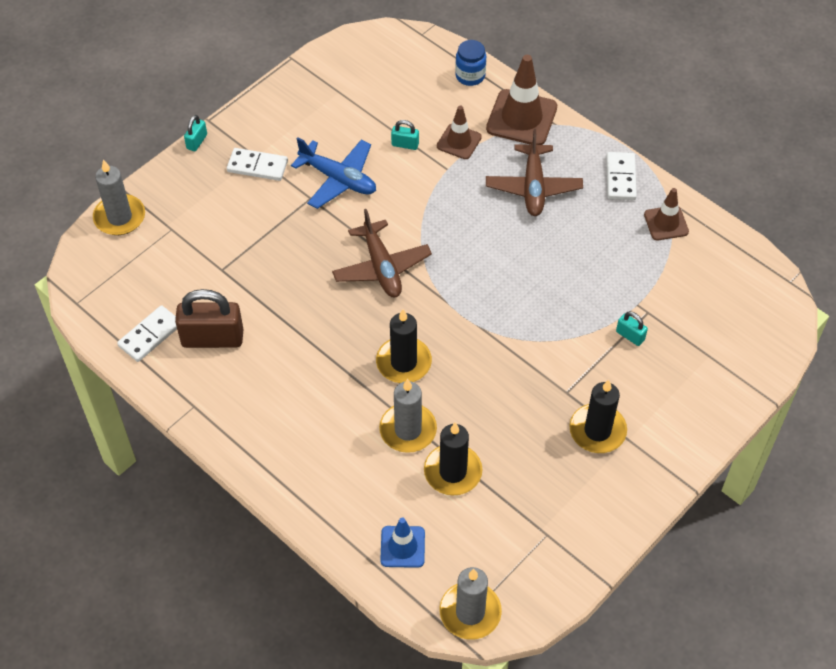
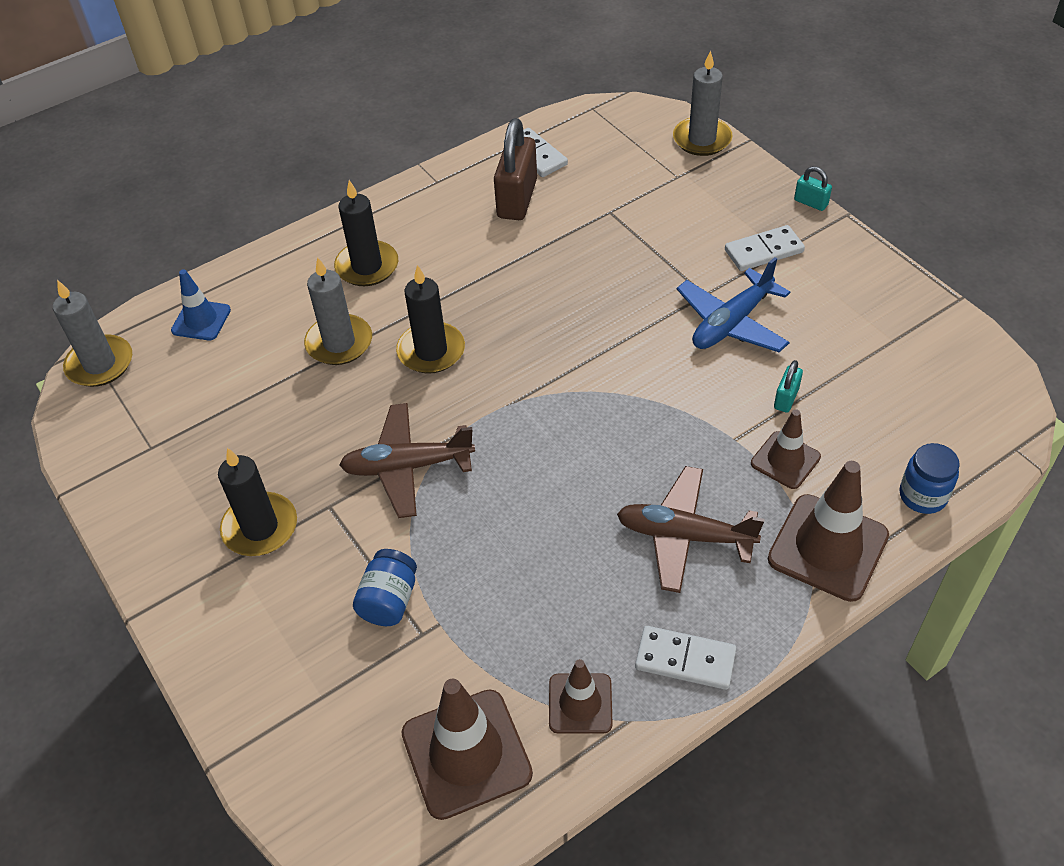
camera: 105 degrees right, 5 degrees down
white domino [227,148,288,181] -> white domino turned 45 degrees clockwise [725,225,805,271]
brown plane [332,209,432,298] -> brown plane moved to [339,403,475,518]
black candle [424,422,483,495] -> black candle moved to [334,180,398,286]
turquoise padlock [616,311,648,346] -> blue jar [353,549,417,626]
none -> brown traffic cone [401,679,533,820]

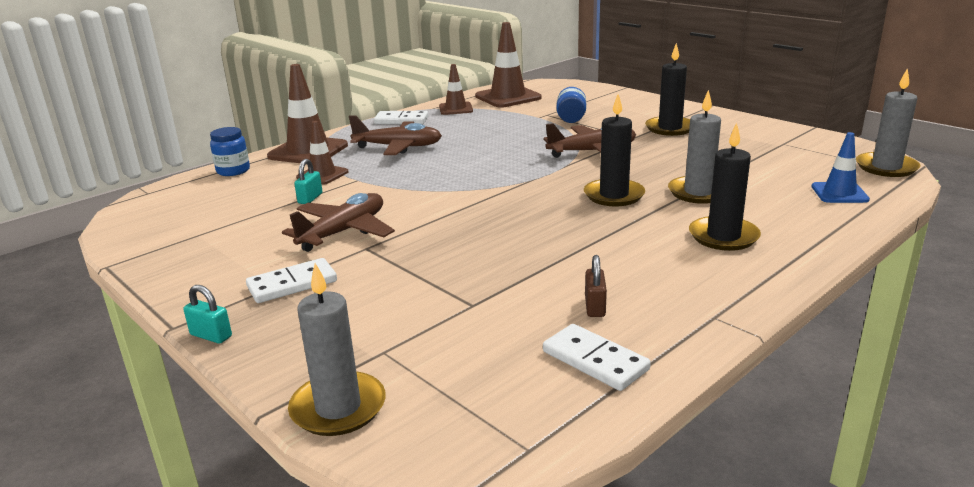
camera: 170 degrees right, 25 degrees down
brown padlock [494,118,537,220] -> brown padlock [585,255,607,317], size x0.48
blue plane [677,257,790,352] -> brown plane [282,193,395,252]

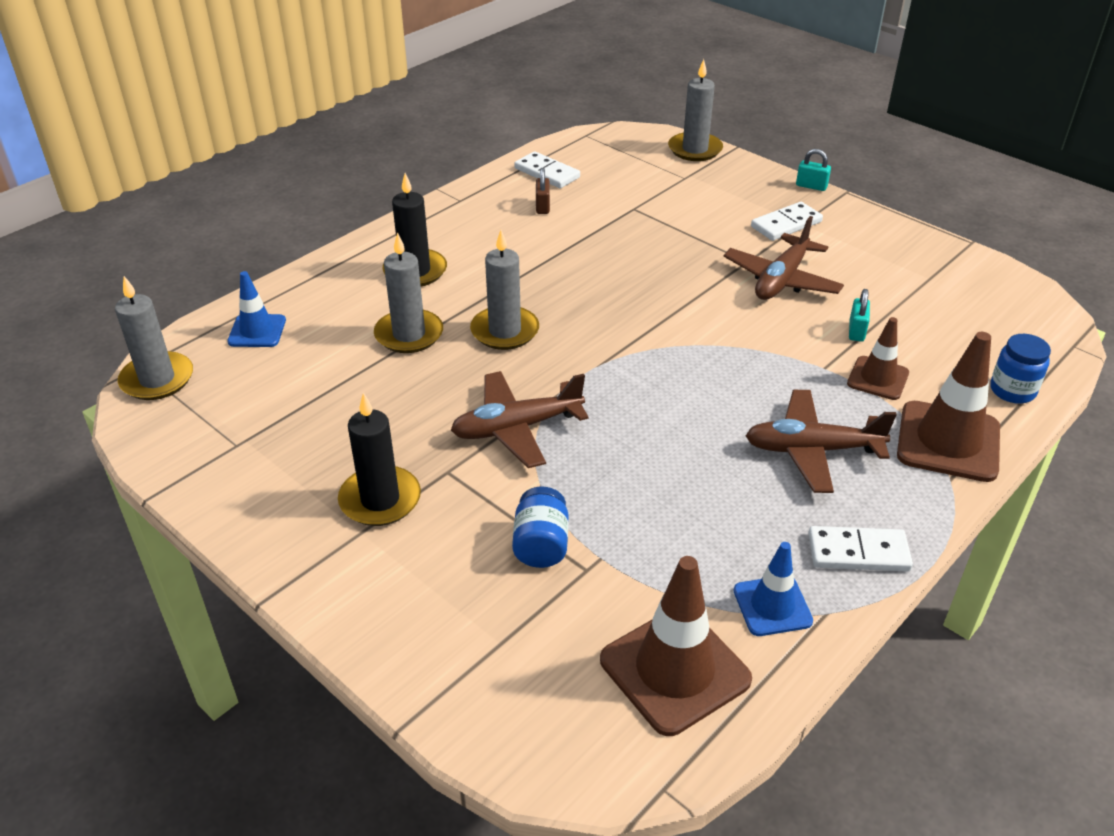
camera: 175 degrees right, 15 degrees up
brown traffic cone [439,64,473,115] -> blue traffic cone [734,542,813,636]
black candle [584,94,645,206] -> grey candle [470,230,539,350]

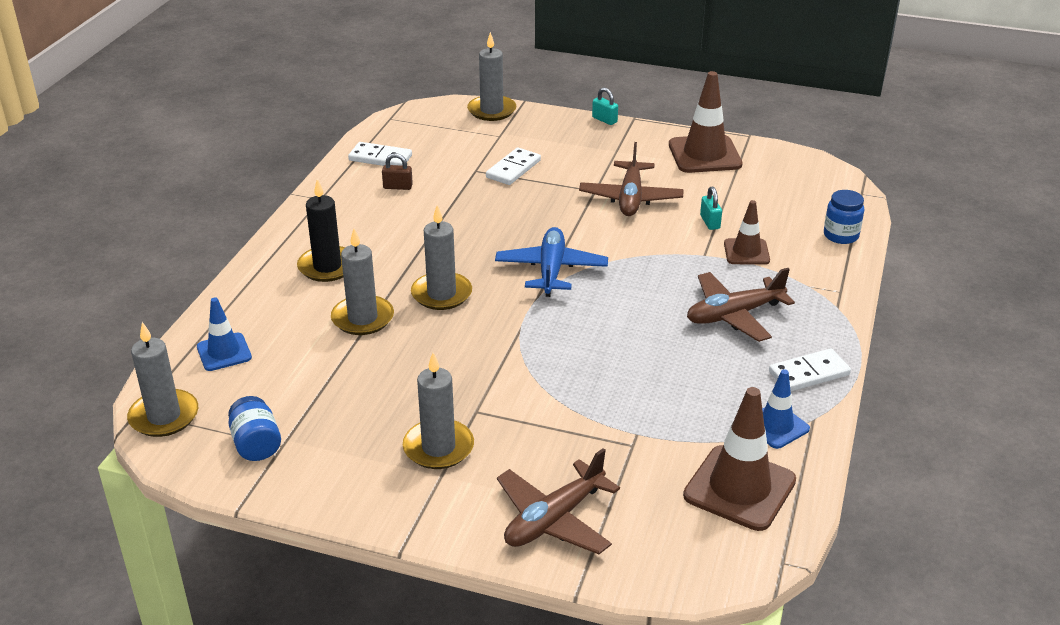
camera: 25 degrees left, 5 degrees down
black candle [338,392,421,526] -> grey candle [403,352,474,469]
brown plane [451,371,589,468] -> brown plane moved to [497,448,620,554]
blue jar [512,487,568,568] -> blue jar moved to [228,396,281,461]
brown padlock [536,168,550,214] -> brown padlock turned 60 degrees counterclockwise [382,153,413,190]
white domino [751,202,823,241] -> white domino moved to [486,148,541,185]
turquoise padlock [796,149,831,191] -> turquoise padlock turned 45 degrees clockwise [592,87,618,125]
brown traffic cone [897,332,1000,482] -> brown traffic cone moved to [669,71,743,173]
none -> blue plane [495,227,608,297]

